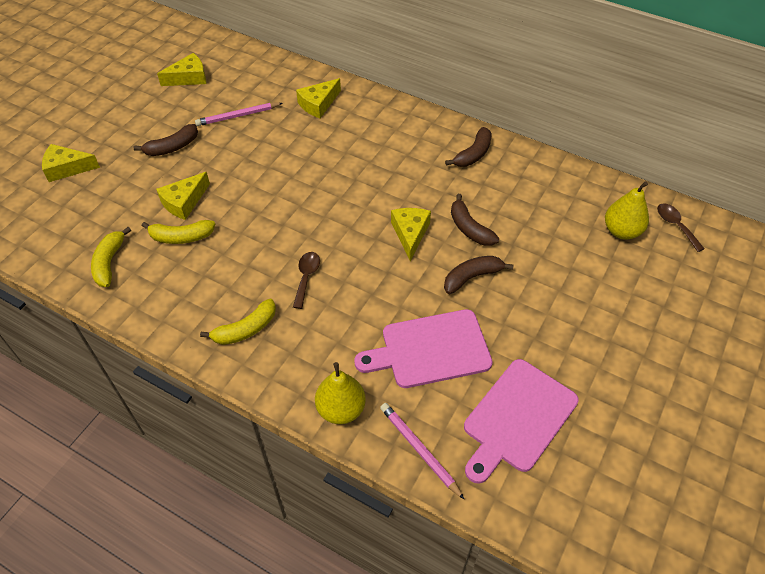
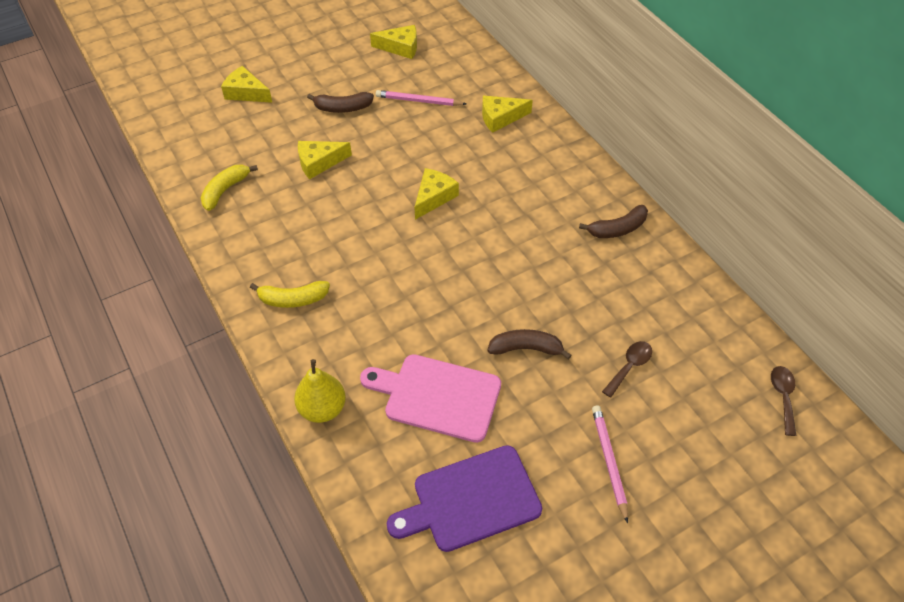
camera: 30 degrees right, 0 degrees up
yellow banana [142,220,215,244] -> none
brown spoon [293,252,320,309] -> brown spoon moved to [602,341,652,398]
pink pencil [380,403,465,500] -> pink pencil moved to [592,405,628,524]
yellow cheese [391,208,431,261] -> yellow cheese moved to [414,168,459,220]
brown banana [451,194,499,246] -> none
pink cutting board [464,359,579,484] -> purple cutting board [387,445,542,552]
yellow pear [605,181,649,239] -> none

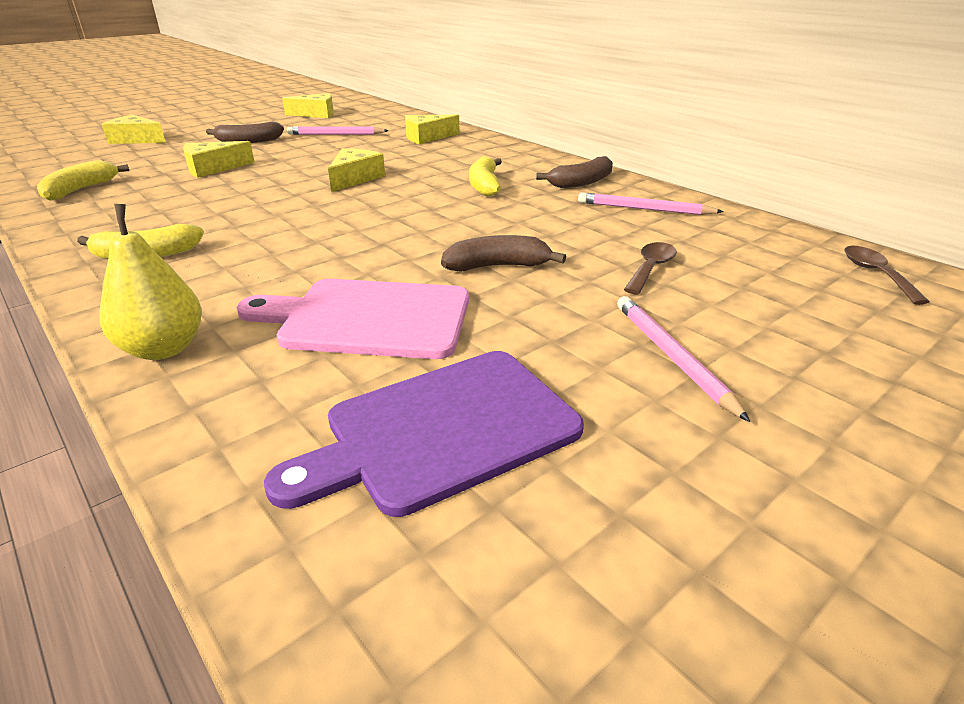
camera: 10 degrees left, 20 degrees down
none -> yellow banana [469,156,502,197]
none -> pink pencil [578,192,724,215]

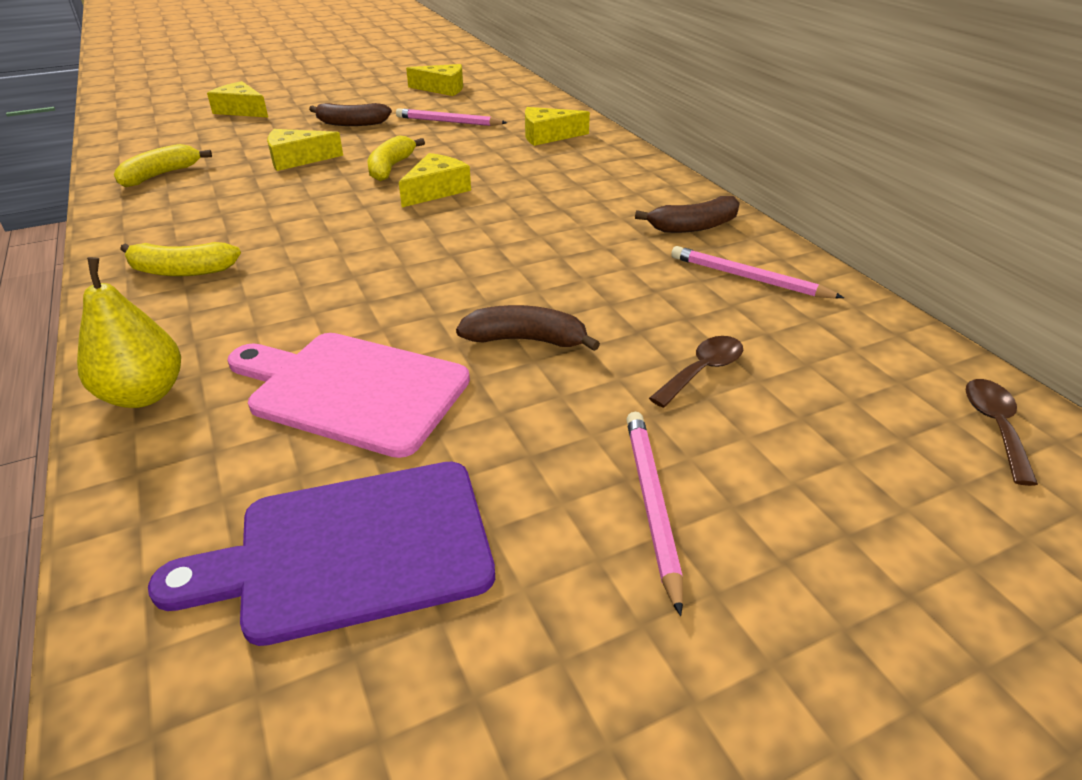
camera: 15 degrees right, 5 degrees up
yellow banana [469,156,502,197] -> yellow banana moved to [367,136,425,181]

